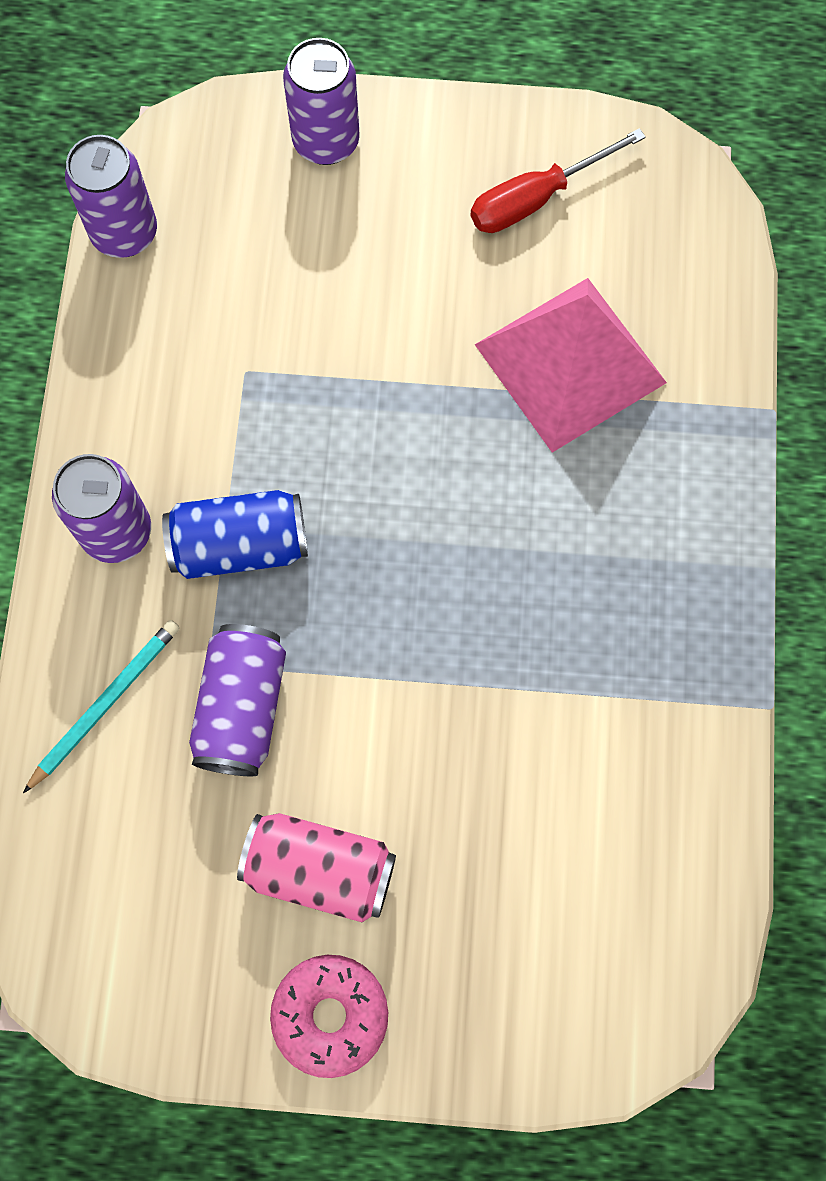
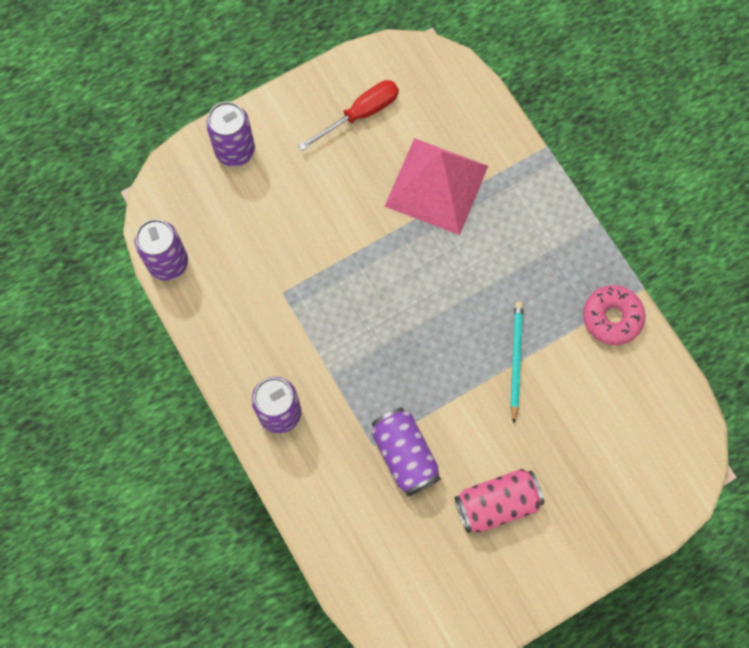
camera: 35 degrees left, 0 degrees up
turquoise pencil [23,620,180,793] -> turquoise pencil moved to [510,302,523,423]
blue can [162,490,308,579] -> none
pink donut [270,955,388,1078] -> pink donut moved to [583,285,645,345]
red screwdriver [470,128,646,233] -> red screwdriver turned 150 degrees counterclockwise [298,80,399,151]

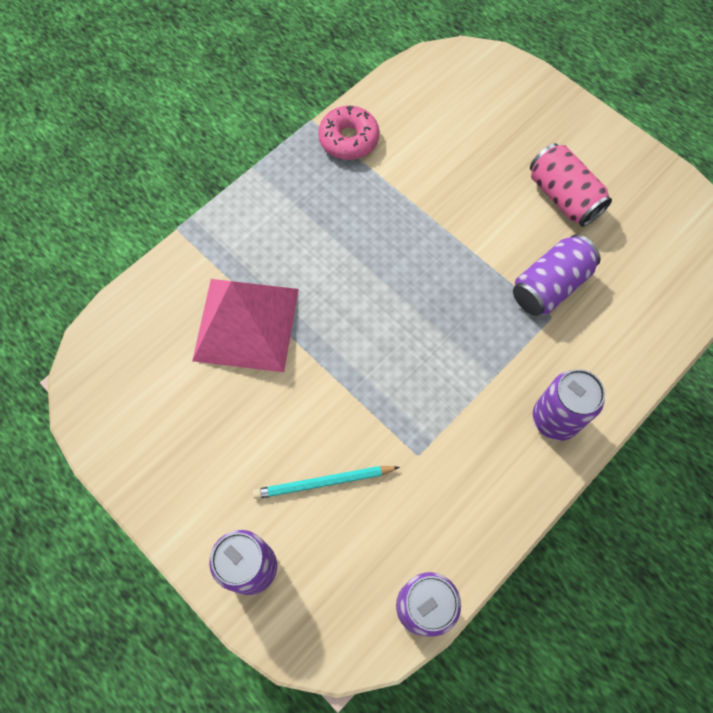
camera: 105 degrees left, 5 degrees down
red screwdriver [298,80,399,151] -> none
turquoise pencil [510,302,523,423] -> turquoise pencil moved to [253,466,400,499]

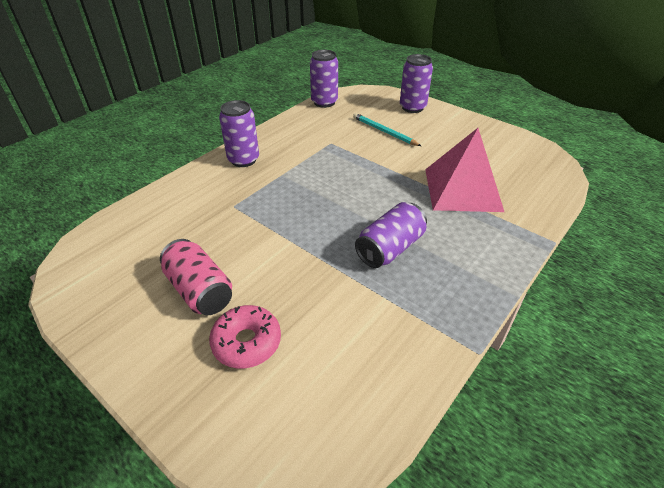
camera: 175 degrees right, 25 degrees down
turquoise pencil [253,466,400,499] -> turquoise pencil turned 120 degrees counterclockwise [353,113,421,146]
pink donut [318,105,379,160] -> pink donut moved to [209,305,281,368]
purple can [513,234,601,316] -> purple can moved to [355,202,427,268]

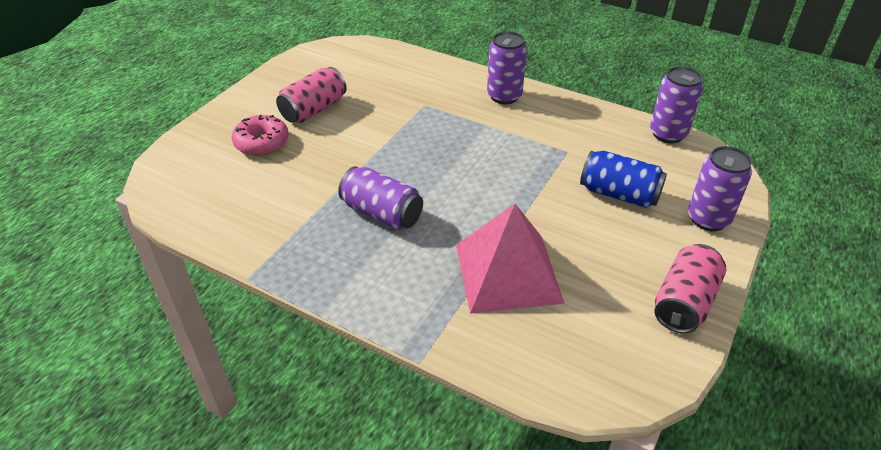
camera: 80 degrees right, 0 degrees up
turquoise pencil [353,113,421,146] -> blue can [580,151,667,208]
none -> pink can [655,244,727,333]

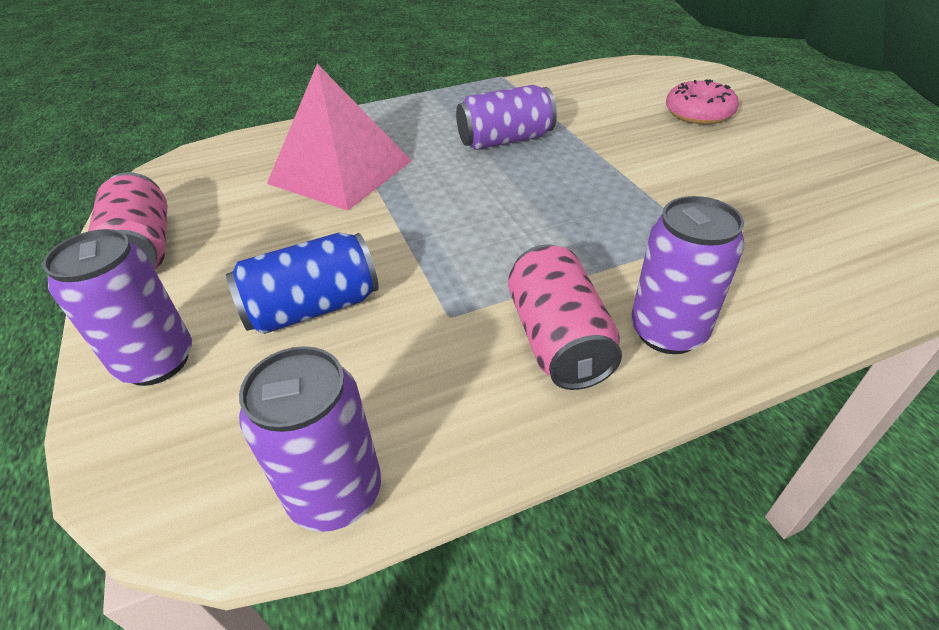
camera: 130 degrees right, 0 degrees up
pink can [276,67,347,123] -> pink can moved to [508,244,622,390]

